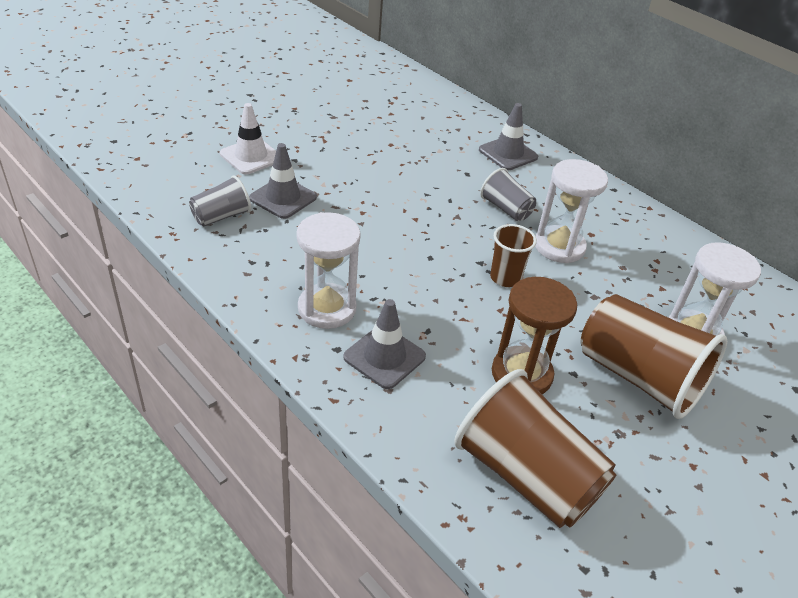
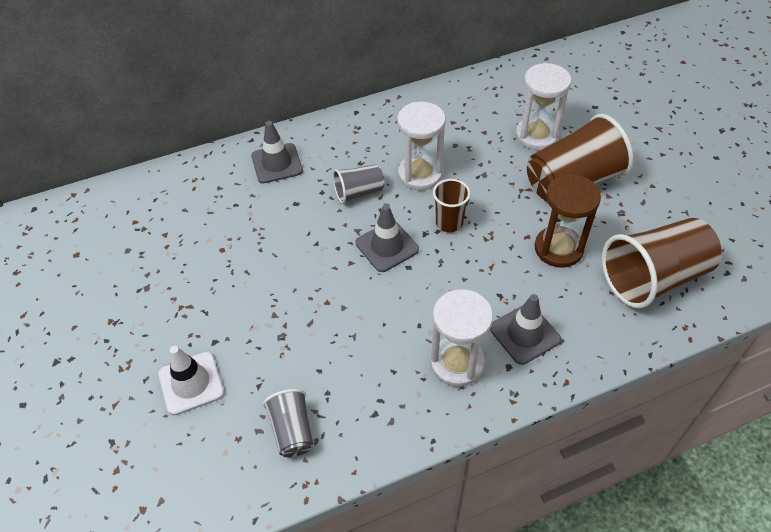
camera: 65 degrees left, 10 degrees up
grey traffic cone [249,143,317,219] -> grey traffic cone moved to [356,205,419,272]

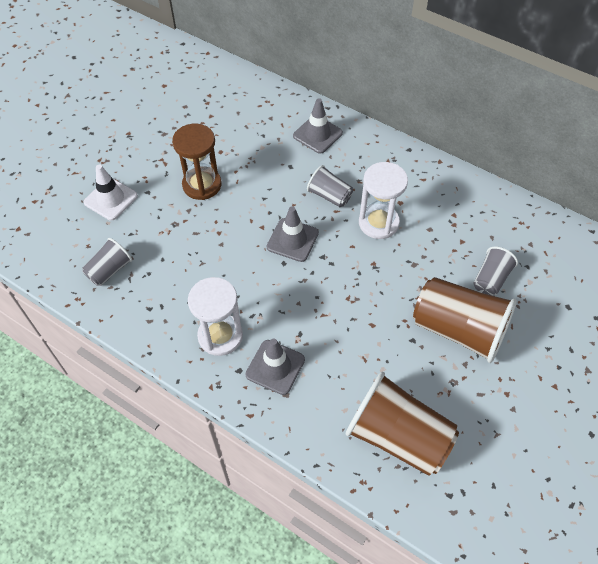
camera: 55 degrees right, 5 degrees up
brown cup [433,179,470,232] -> none
white hourglass [516,63,571,150] -> grey cup [474,246,518,296]
brown hourglass [535,174,601,268] -> brown hourglass moved to [172,124,222,200]

